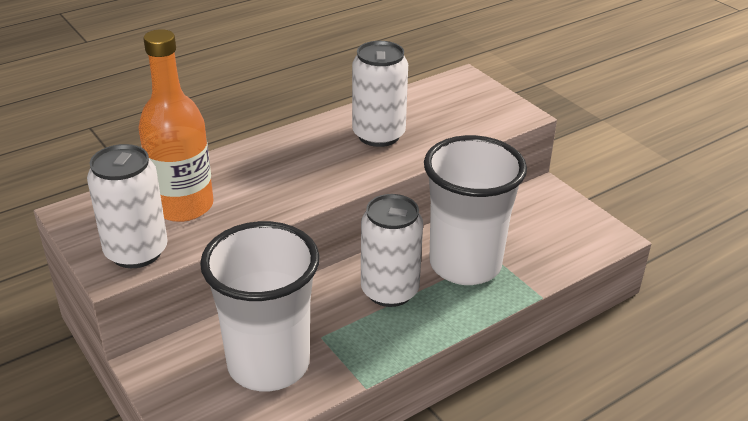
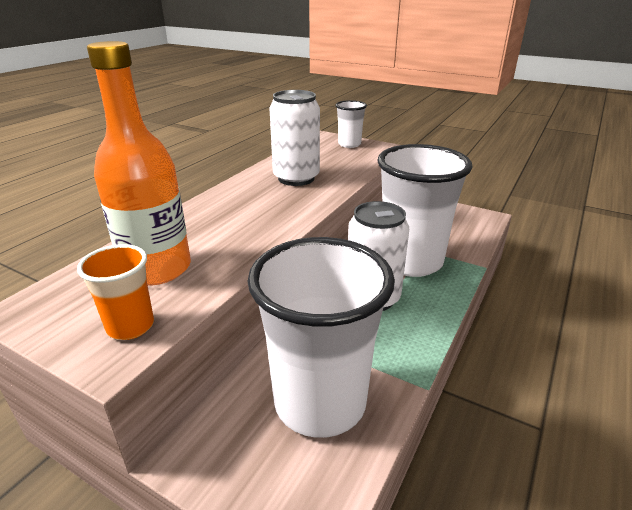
camera: 25 degrees left, 5 degrees down
white can [87,144,168,268] -> orange cup [77,244,154,340]
none -> white cup [335,100,367,148]

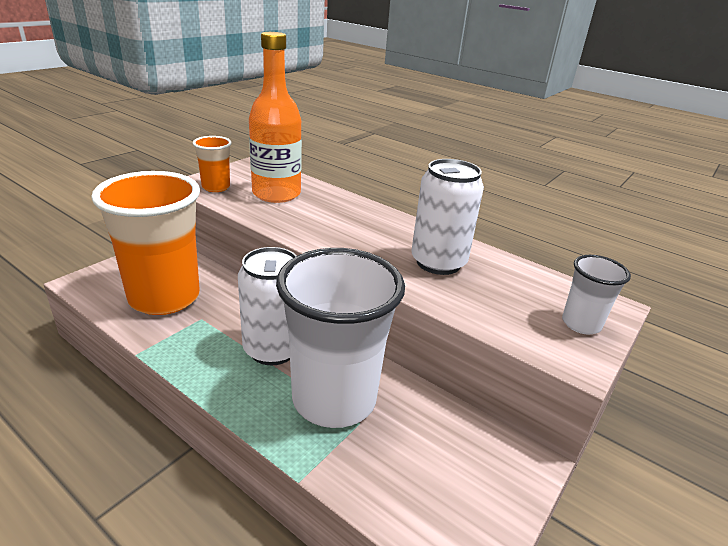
camera: 95 degrees right, 0 degrees up
white cup [247,237,395,438] -> orange cup [91,171,200,315]

